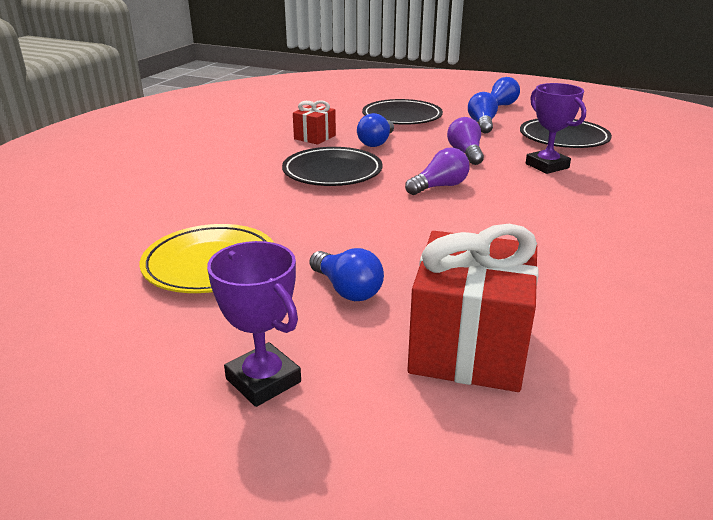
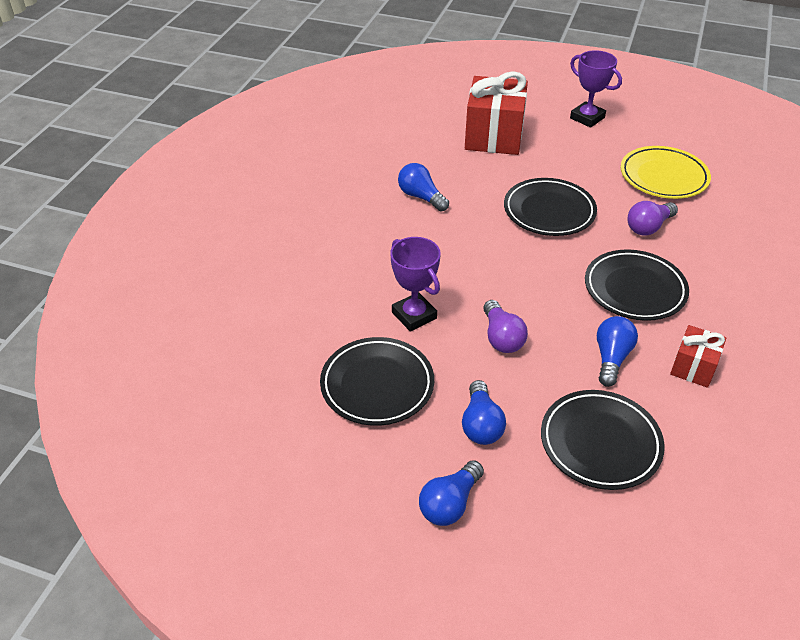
camera: 175 degrees right, 15 degrees up
blue light bulb [310,248,384,301] -> blue light bulb moved to [398,163,449,211]
purple light bulb [405,148,470,195] -> purple light bulb moved to [627,201,678,236]
none -> black plate [504,178,597,236]

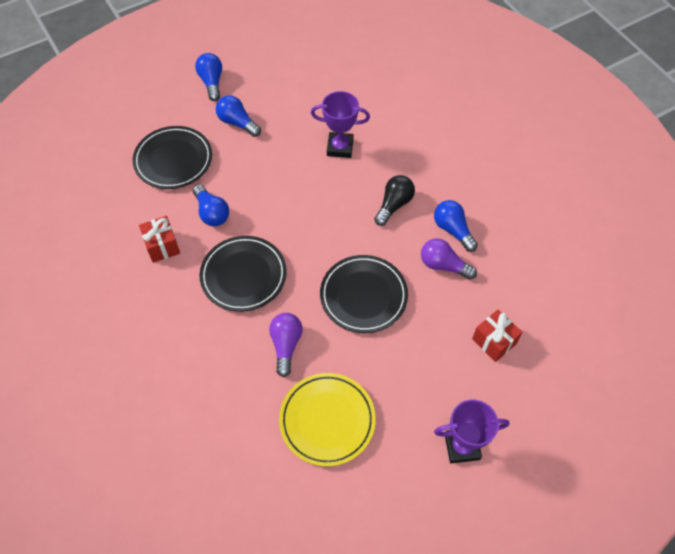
camera: 130 degrees right, 15 degrees up
black plate [320,337,434,426] -> none
blue light bulb [398,163,449,211] -> blue light bulb turned 120 degrees counterclockwise [434,200,478,252]
red gift [465,71,528,155] -> red gift [472,309,523,362], size x0.52
purple light bulb [483,300,528,353] -> purple light bulb moved to [421,238,477,280]
none -> black light bulb [374,175,415,226]

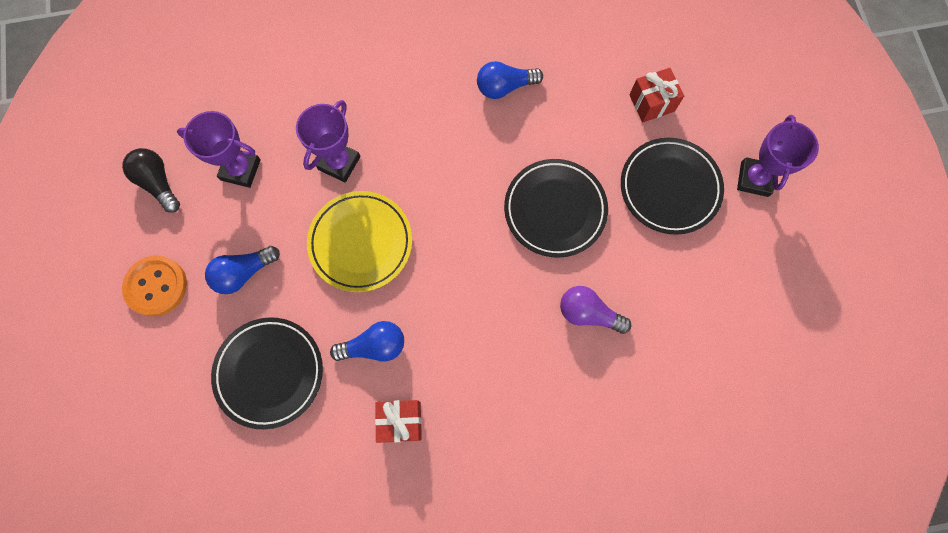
camera: 70 degrees left, 15 degrees up
blue light bulb [195,53,222,101] -> orange button [122,256,187,316]
black plate [200,236,287,312] -> black plate moved to [621,138,724,235]
yellow plate [279,373,376,466] -> yellow plate moved to [307,191,412,292]
black light bulb [374,175,415,226] -> black light bulb moved to [122,148,180,213]
purple light bulb [421,238,477,280] -> none
none -> purple trophy [177,111,261,188]

